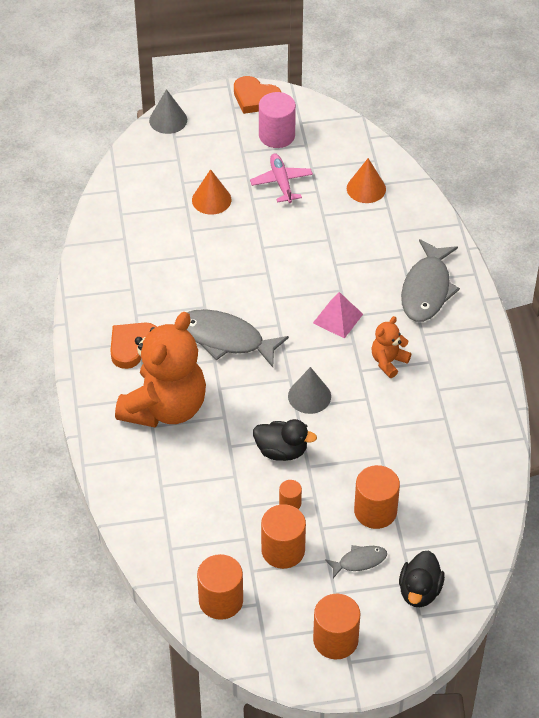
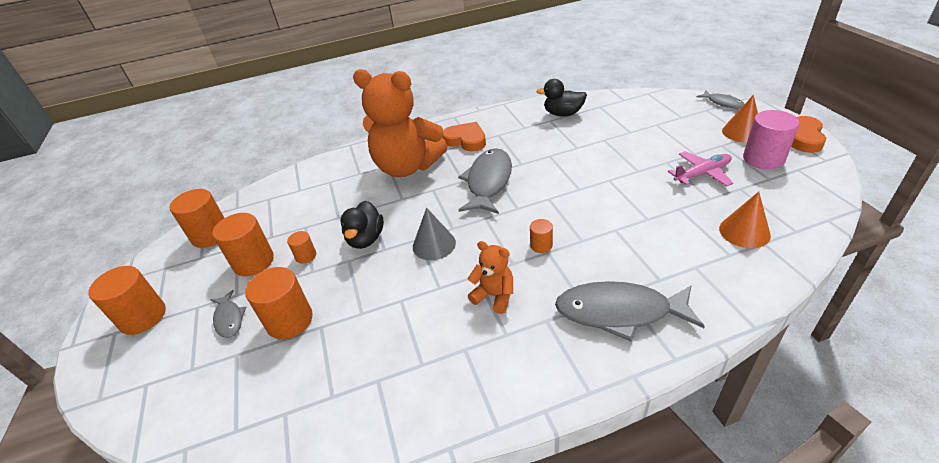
camera: 85 degrees right, 10 degrees down
grey cone [149,89,187,134] -> grey fish [696,90,744,108]
orange cone [192,169,231,215] -> orange cone moved to [722,95,758,143]
pink pyramid [313,292,363,339] -> orange cylinder [530,219,553,253]
black duck [399,551,445,607] -> black duck moved to [536,79,587,116]

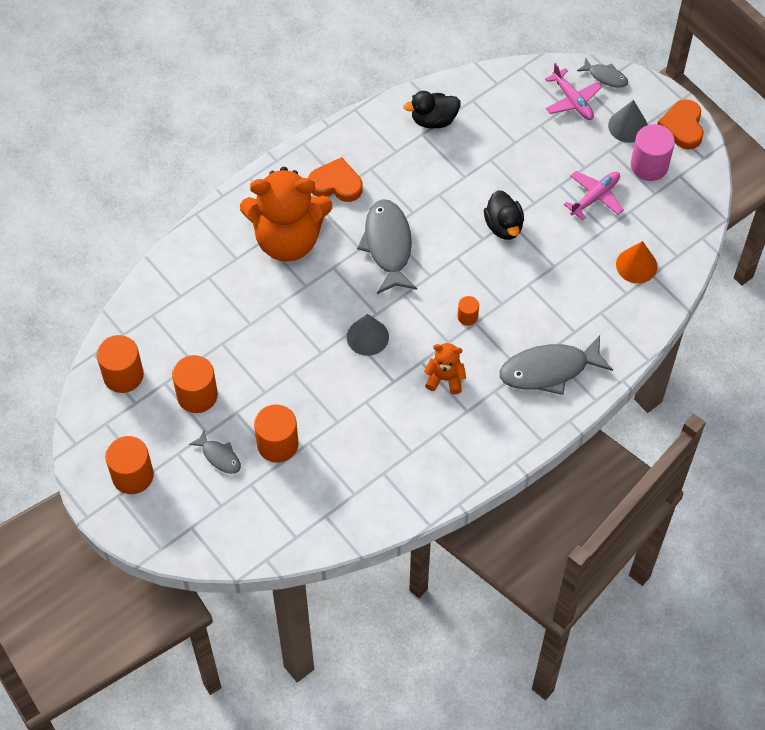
camera: 25 degrees left, 20 degrees up
orange cylinder [287,231,316,264] -> none
black duck [340,201,384,249] -> black duck moved to [484,190,524,240]
orange cone [722,95,758,143] -> grey cone [608,100,648,143]
none -> pink plane [545,63,602,120]

